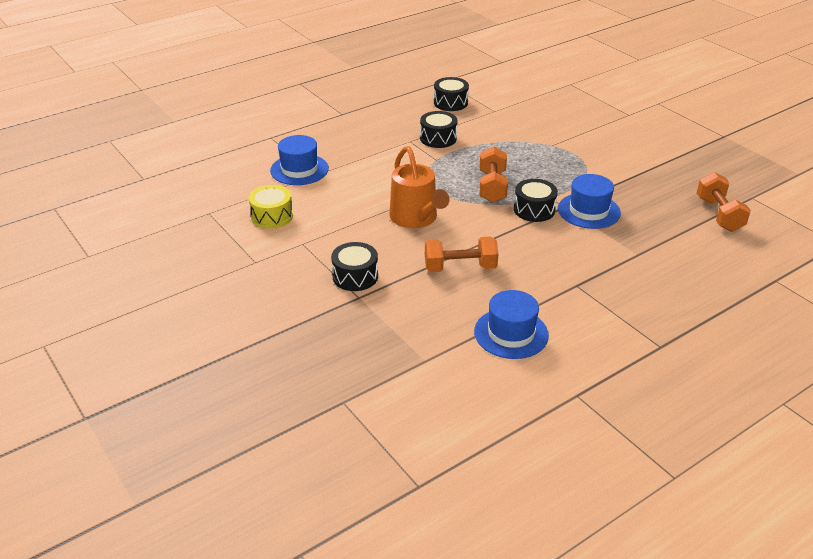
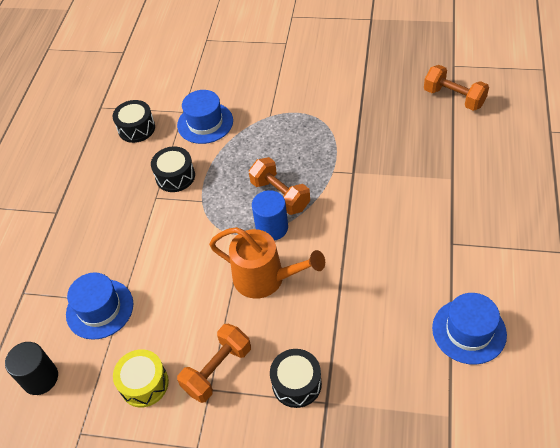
camera: 40 degrees left, 15 degrees up
orange dumbbell [425,237,498,272] -> orange dumbbell moved to [177,324,251,403]
black drum [514,179,558,222] -> none
blue hat [558,174,621,229] -> blue hat moved to [177,90,233,144]
none -> black cylinder [5,342,58,395]
none -> blue cylinder [252,190,288,241]

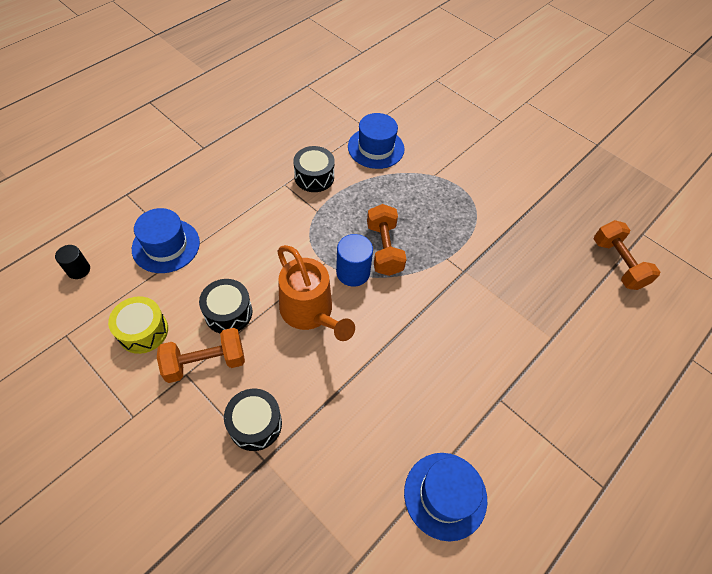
camera: 25 degrees right, 5 degrees up
black cylinder [5,342,58,395] -> black cylinder [55,245,90,279], size x0.65
black drum [113,100,155,143] -> black drum moved to [199,279,252,333]

